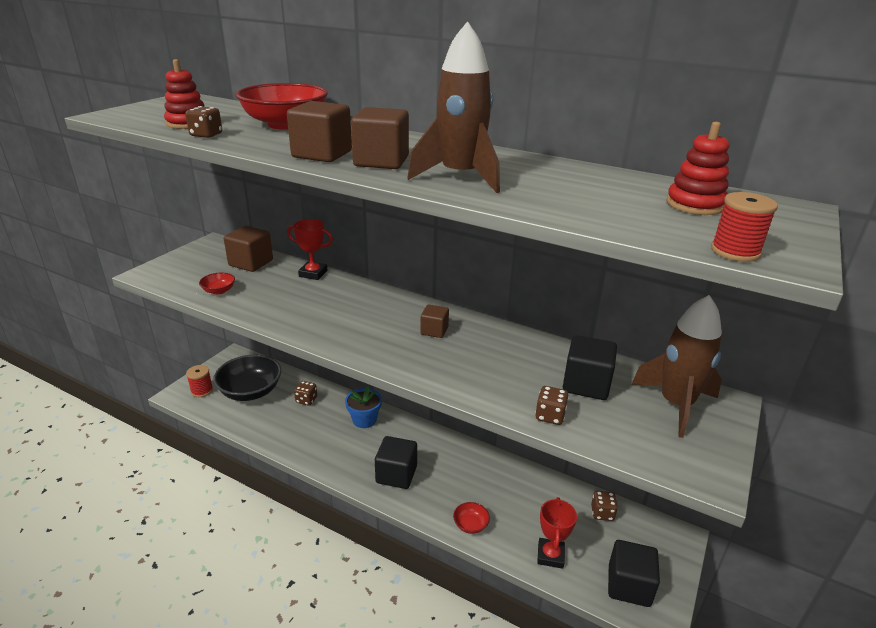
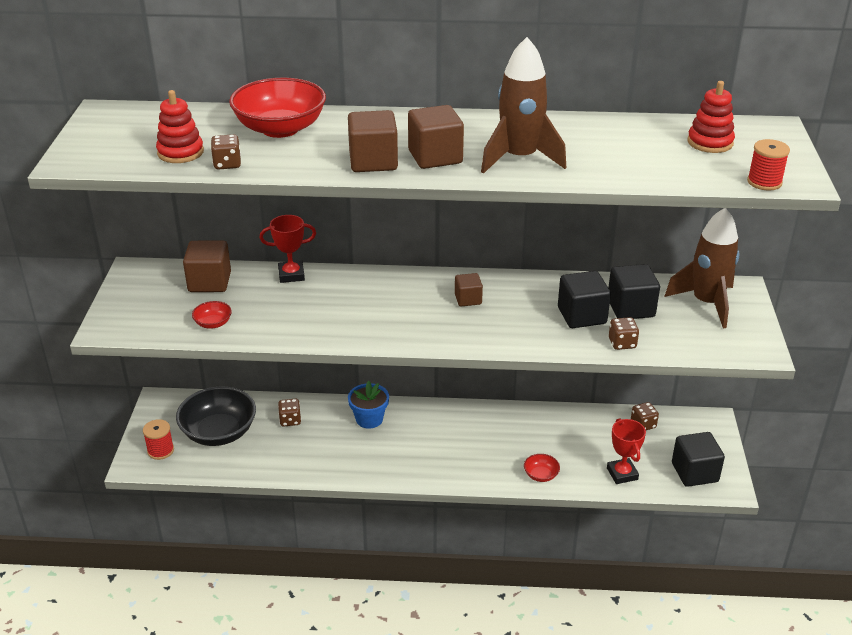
camera: 25 degrees left, 5 degrees up
black cube [375,436,417,489] -> black cube moved to [558,271,611,328]

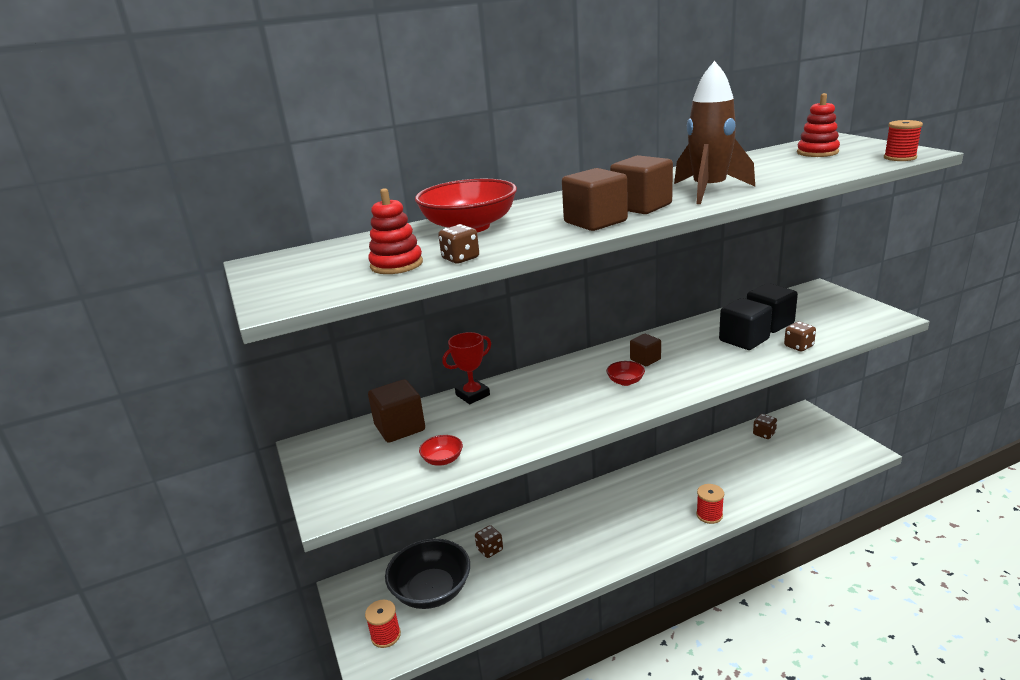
camera: 25 degrees left, 10 degrees down
blue flower pot [348,381,389,429] -> none
red bowl [524,454,560,482] -> red bowl moved to [606,361,645,386]
red trophy [607,418,646,484] -> none
brown rocket [664,208,739,328] -> none
black cube [672,432,725,487] -> none
none -> red spool [696,484,724,524]

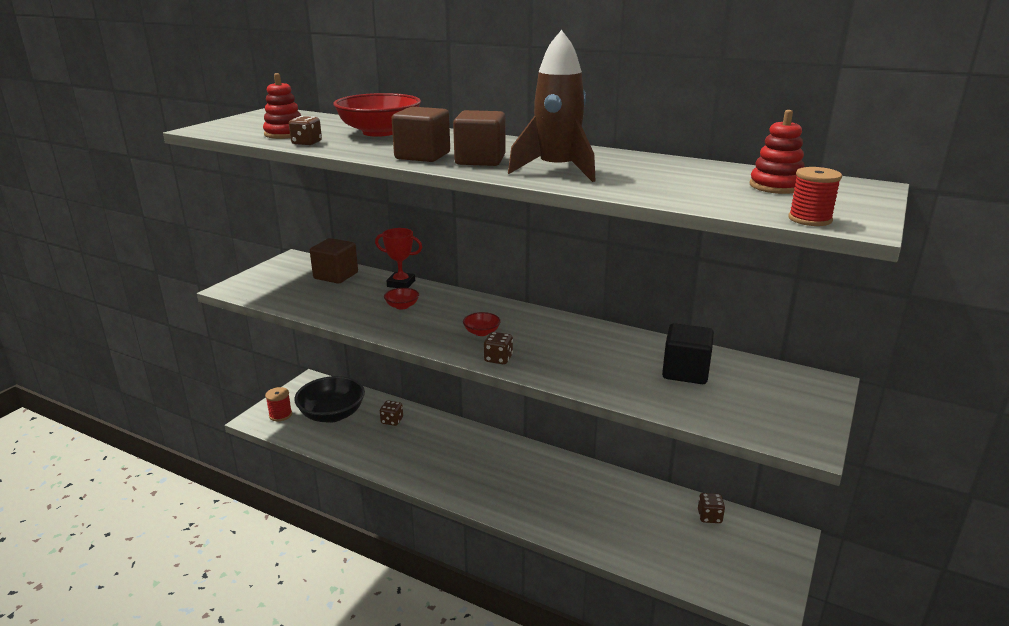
camera: 50 degrees right, 0 degrees up
red bowl [419,435,463,466] -> red bowl moved to [384,288,419,310]
brown cube [630,334,661,366] -> none
red spool [696,484,724,524] -> none
black cube [719,298,772,350] -> none
brown dice [784,322,816,352] -> brown dice moved to [484,332,513,364]

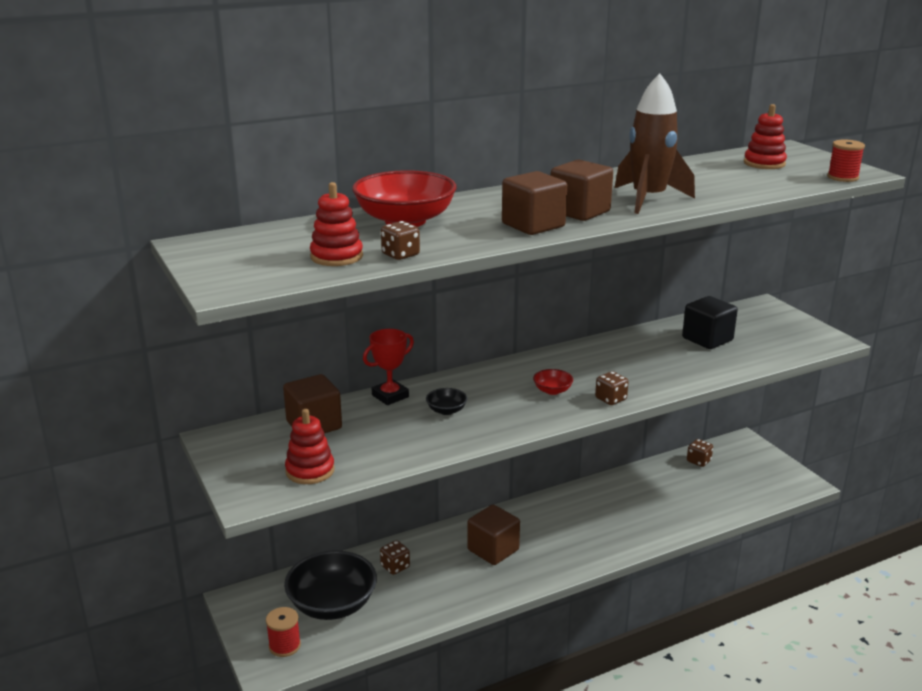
camera: 55 degrees left, 0 degrees up
red bowl [384,288,419,310] -> black bowl [426,388,467,415]
none -> red stacking toy [285,409,335,484]
none -> brown cube [467,505,520,565]

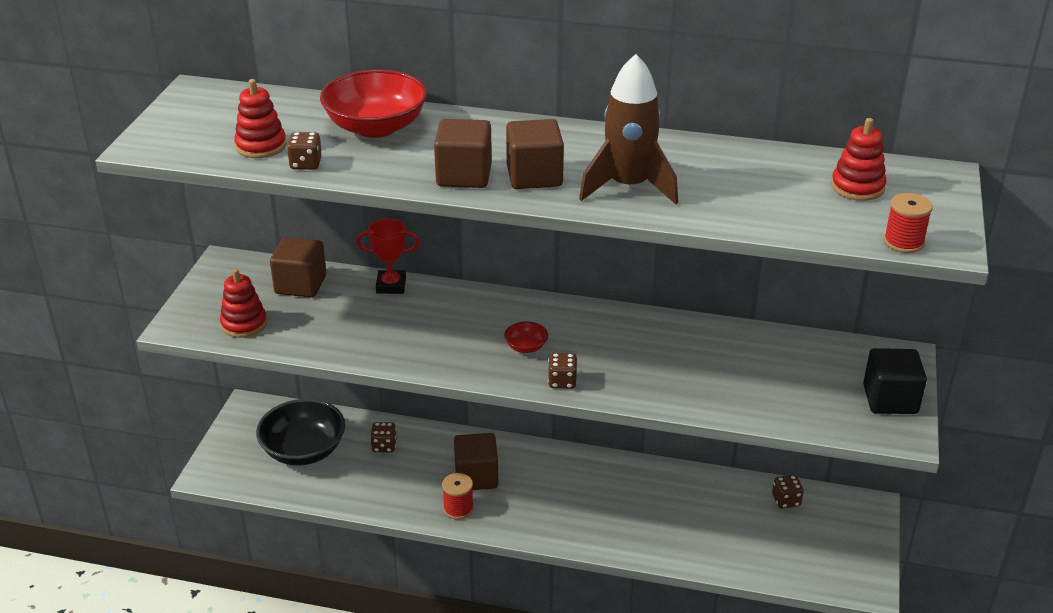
camera: 40 degrees right, 10 degrees up
red spool [266,607,301,657] -> red spool moved to [442,473,474,520]
black bowl [426,388,467,415] -> none
black cube [682,296,738,349] -> black cube moved to [863,348,927,414]

